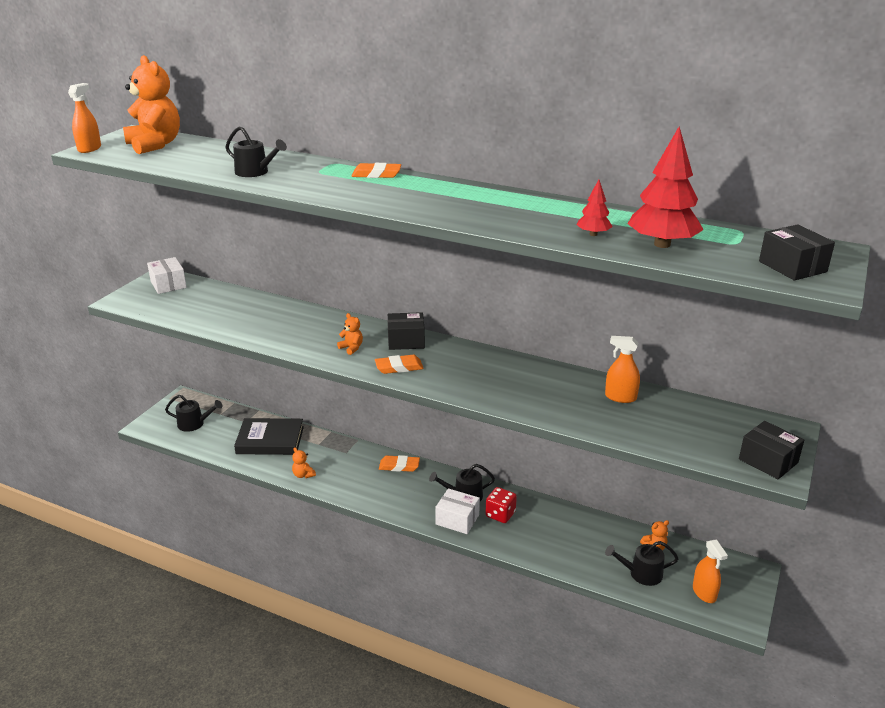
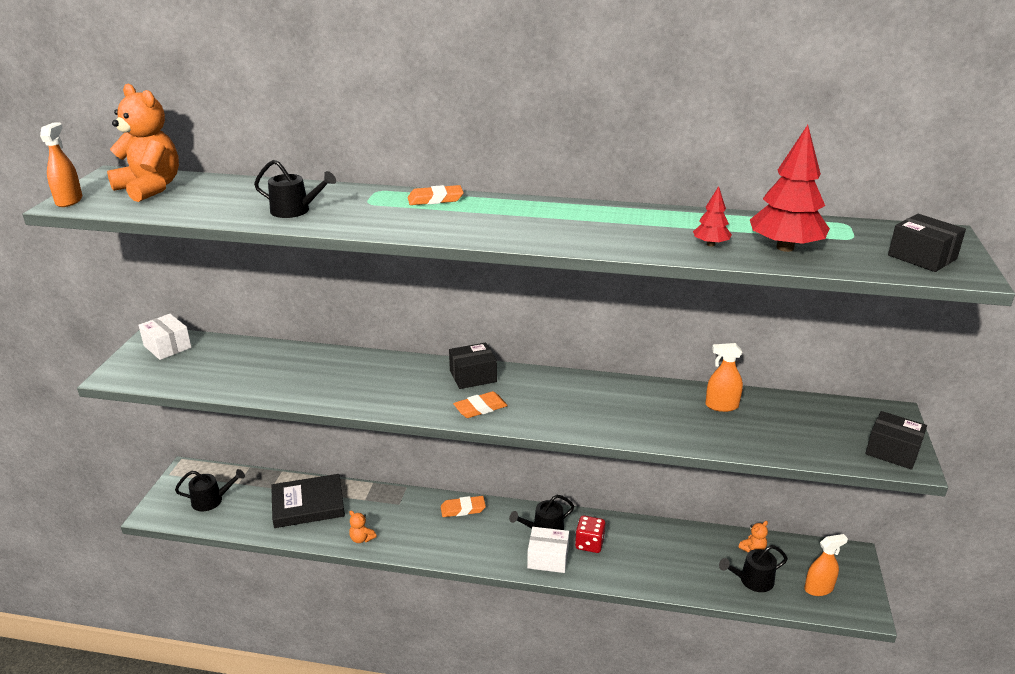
camera: 15 degrees left, 0 degrees up
orange teddy bear [337,313,363,355] -> none
orange spray bottle [693,540,728,603] -> orange spray bottle turned 75 degrees counterclockwise [804,534,848,596]

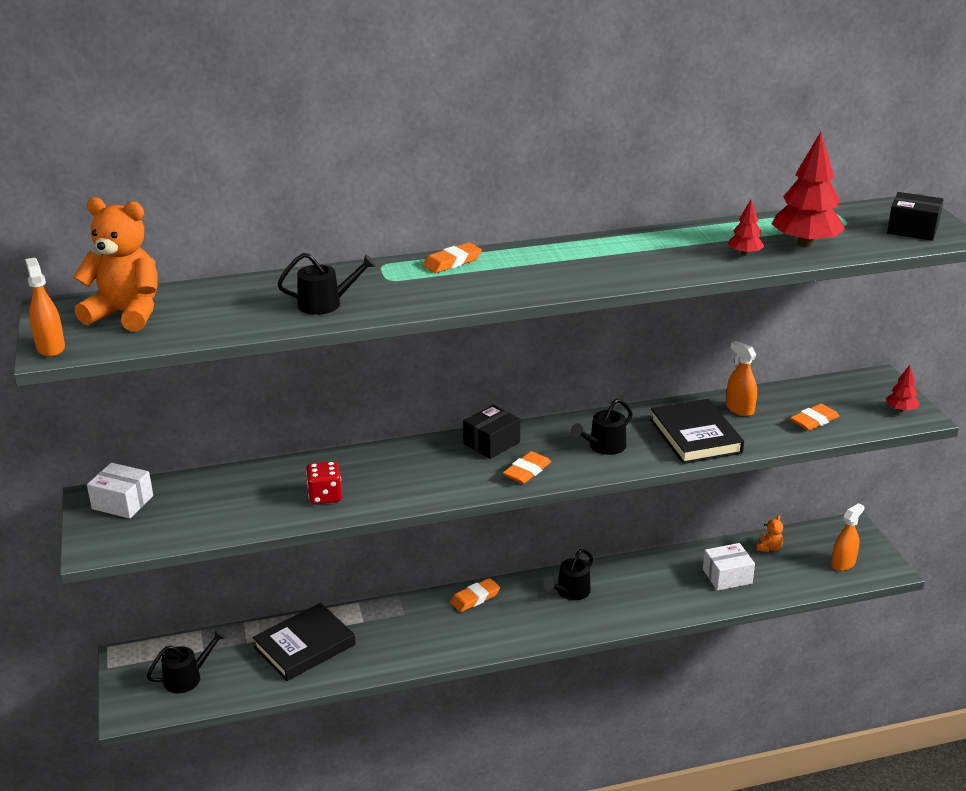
camera: 25 degrees left, 0 degrees up
orange teddy bear [349,511,377,543] -> none
white box [527,527,569,573] -> white box moved to [703,543,755,591]
red dice [575,515,606,553] -> red dice moved to [306,461,342,504]
orange spray bottle [705,343,743,412] -> orange spray bottle turned 75 degrees clockwise [726,341,757,416]
black watering can [719,545,788,592] -> black watering can moved to [571,399,633,455]
black box [866,411,927,470] -> red tree [886,365,920,412]
none -> black book [650,399,744,464]
none -> orange eraser [790,404,839,431]

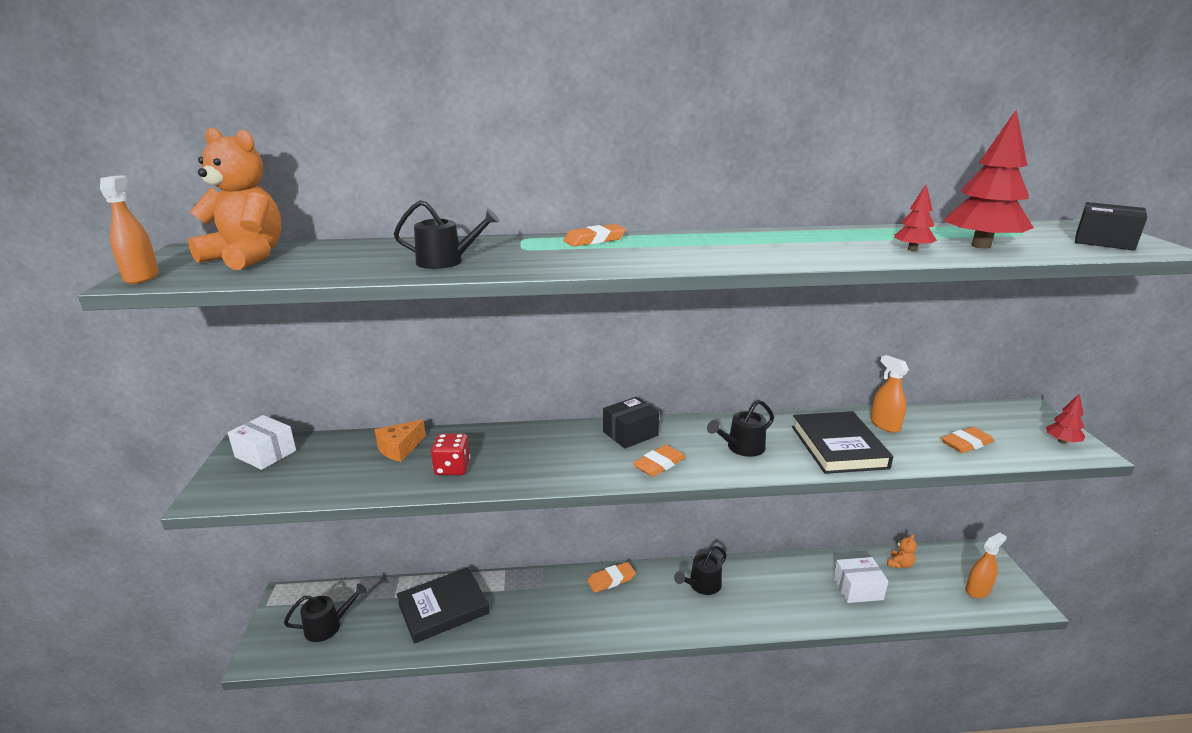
camera: 10 degrees right, 5 degrees down
none -> orange cheese [375,419,426,462]

